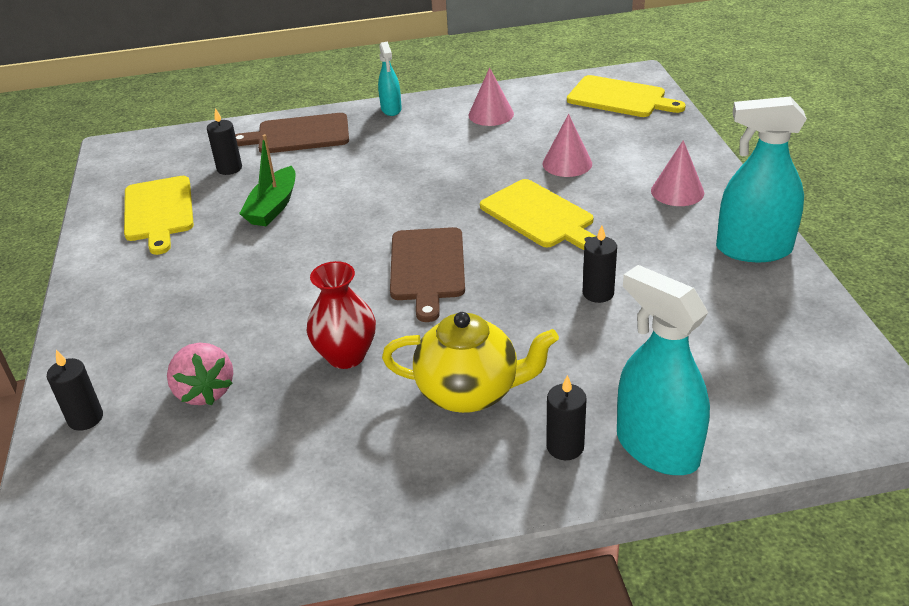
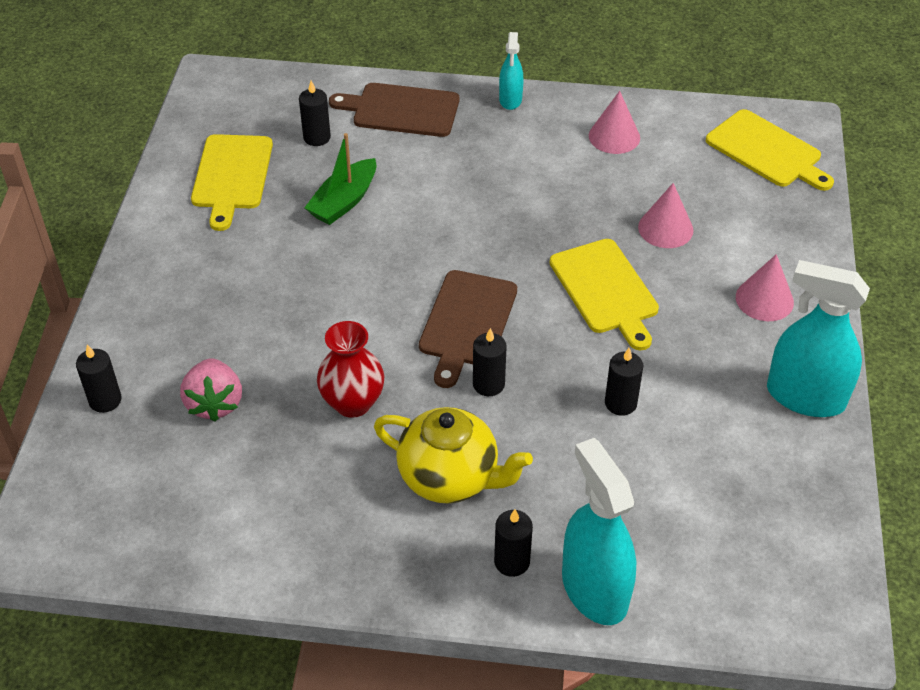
camera: 15 degrees right, 10 degrees up
none -> black candle [473,328,507,396]

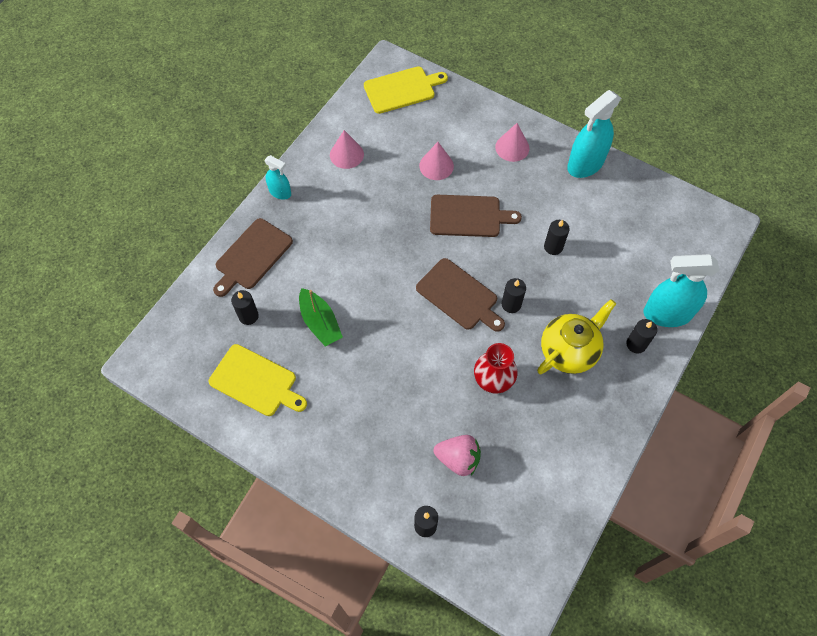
camera: 65 degrees left, 15 degrees up
yellow cutting board [550,239,659,351] -> brown cutting board [430,195,522,237]

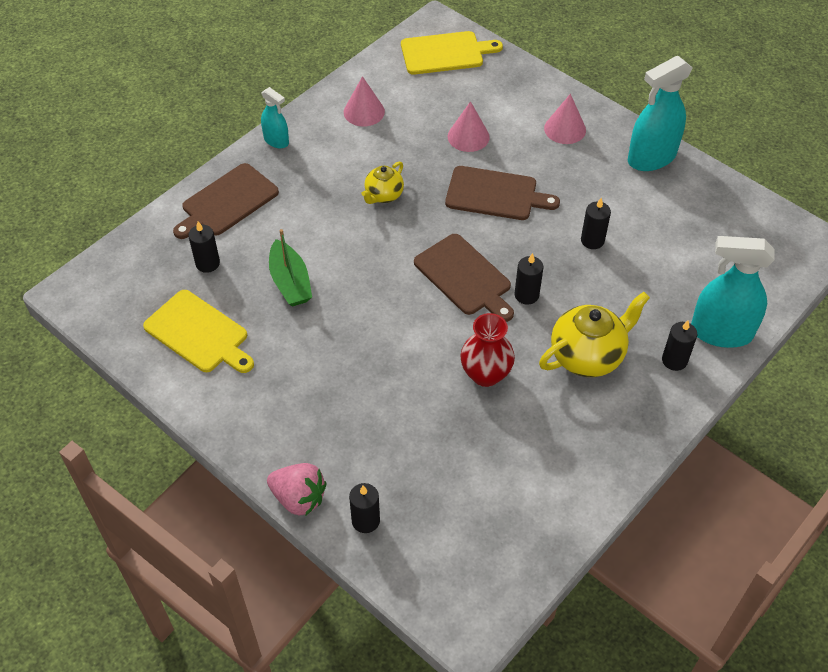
camera: 10 degrees right, 10 degrees down
pink strawberry [434,435,481,476] -> pink strawberry moved to [267,463,326,515]
none -> yellow teapot [361,161,404,204]

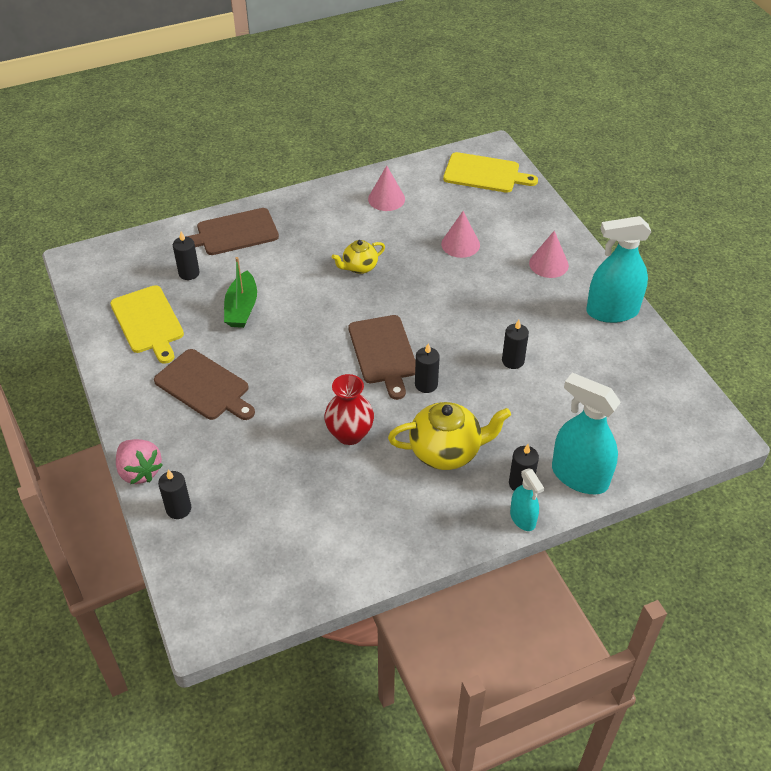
camera: 25 degrees right, 5 degrees down
turquoise spray bottle [261,87,289,148] -> turquoise spray bottle moved to [510,468,544,531]
brown cutting board [445,166,560,220] -> brown cutting board moved to [154,349,255,420]

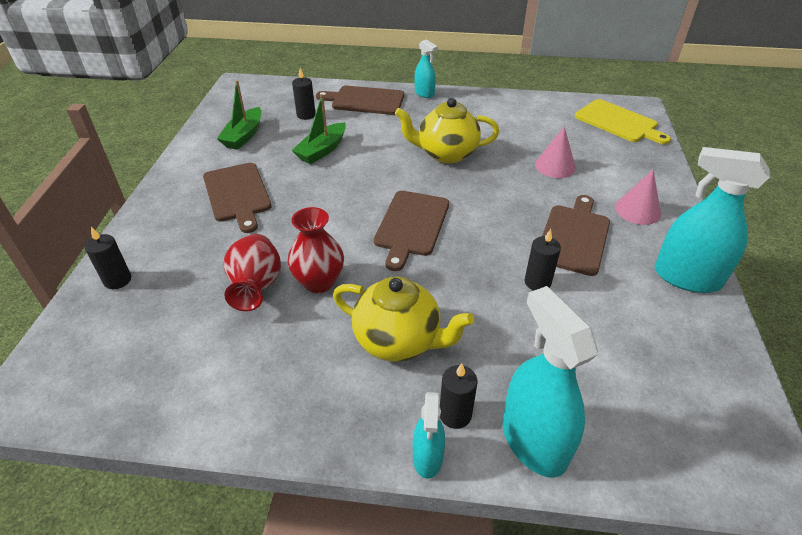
camera: 30 degrees right, 5 degrees down
yellow cutting board [110,285,184,364] -> green boat [217,80,262,150]
pink strawberry [116,439,163,484] -> none
yellow teapot [332,240,385,274] -> yellow teapot [395,98,499,164], size x1.73
pink cone [368,166,405,211] -> none
black candle [415,343,440,393] -> none
none -> red vase [224,234,281,311]
none -> turquoise spray bottle [415,40,438,98]
none -> brown cutting board [542,195,610,276]

